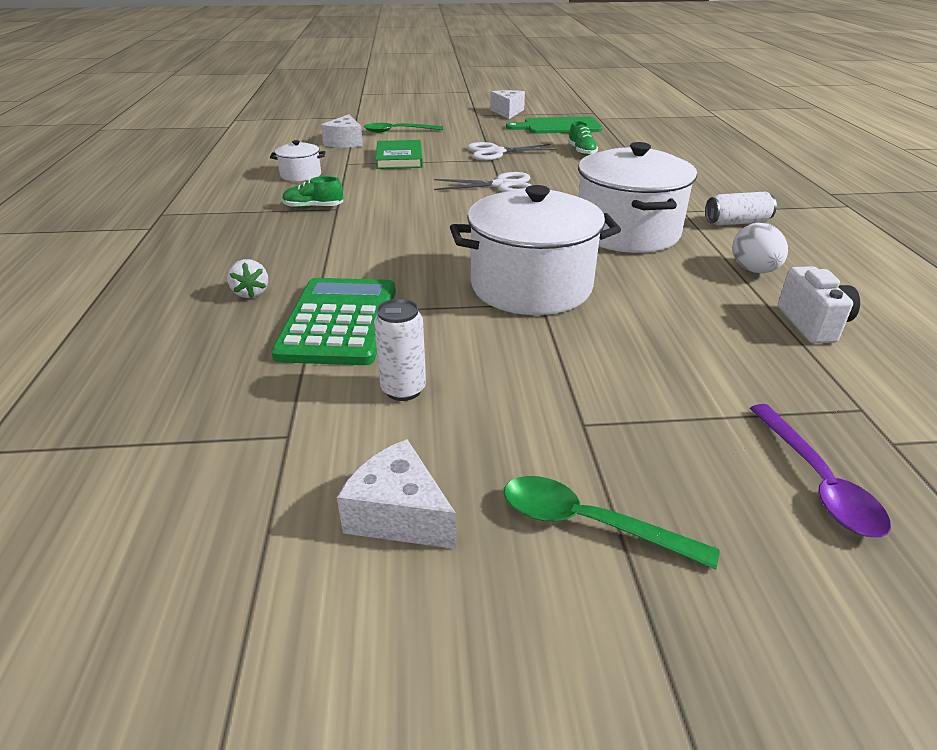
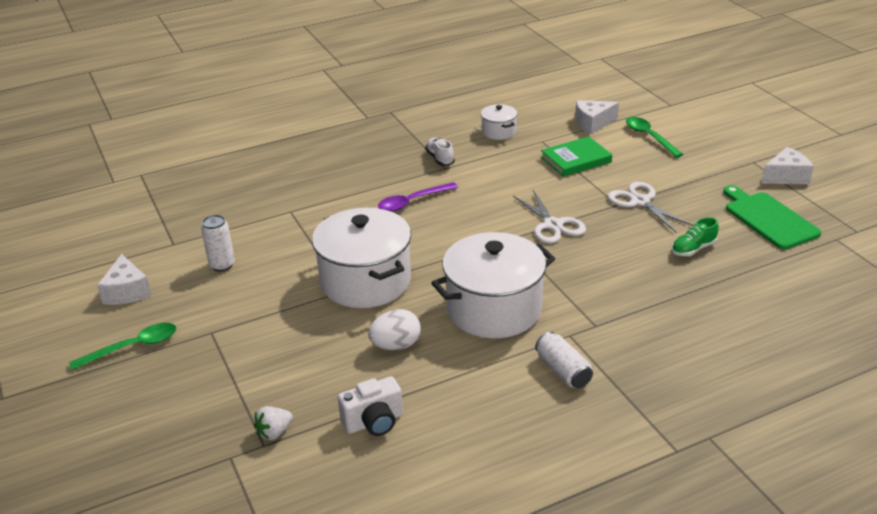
camera: 70 degrees right, 0 degrees up
white strawberry [227,259,268,298] -> white strawberry moved to [254,406,293,440]
green calculator [271,278,396,365] -> none
green shoe [282,176,343,209] -> white shoe [425,138,455,166]
white cheese [337,439,456,549] -> white cheese turned 150 degrees clockwise [97,254,152,305]
green spoon [504,476,720,569] -> green spoon turned 60 degrees clockwise [69,323,176,370]
white egg [732,223,788,273] -> white egg moved to [368,309,421,350]
purple spoon [750,404,891,538] -> purple spoon moved to [378,182,458,212]

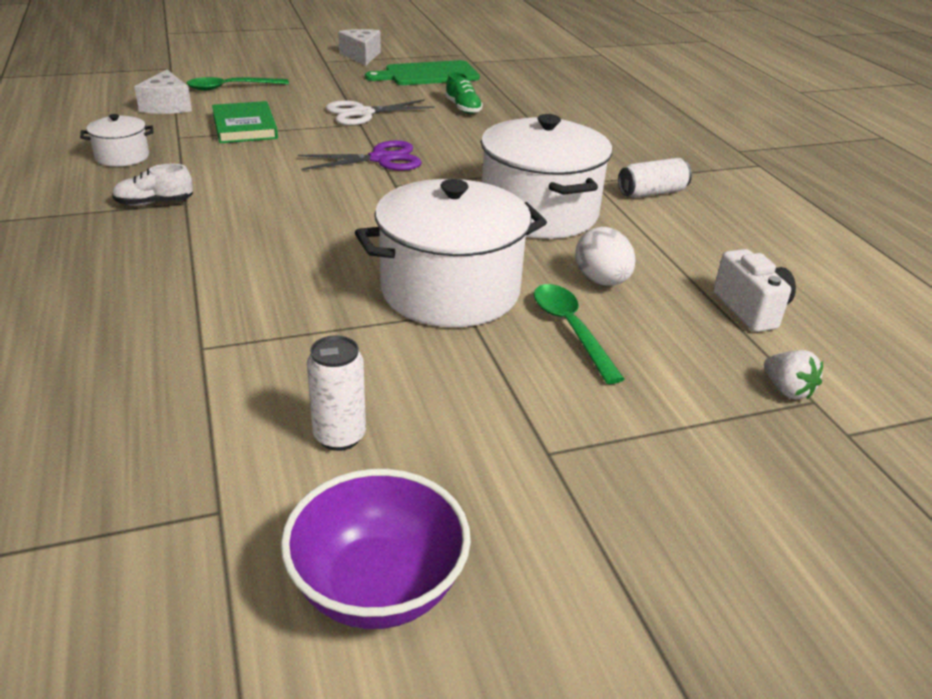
camera: 85 degrees left, 0 degrees up
green spoon [69,323,176,370] -> green spoon moved to [534,284,624,384]
white cheese [97,254,152,305] -> purple bowl [281,469,471,629]
purple spoon [378,182,458,212] -> none
white scissors [513,190,586,244] -> purple scissors [298,140,422,171]

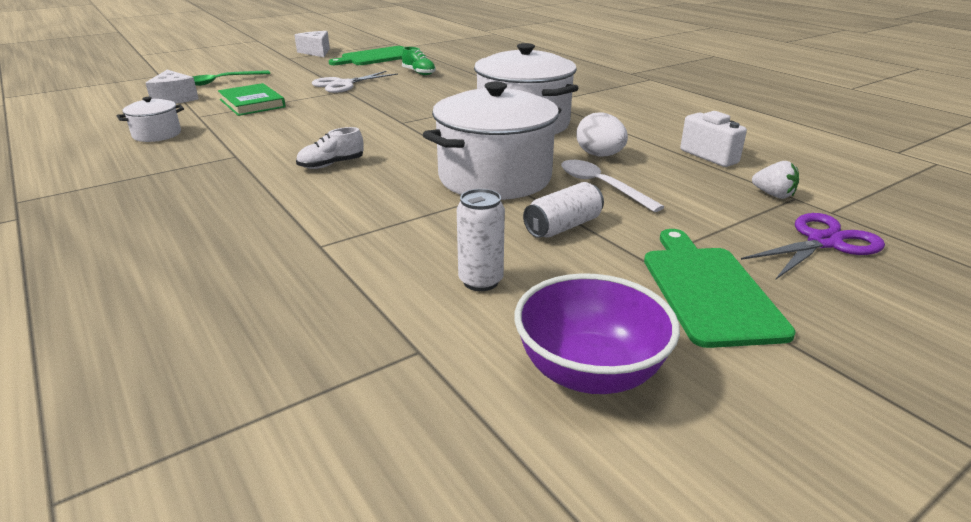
camera: 15 degrees left, 5 degrees down
white shoe [112,164,193,206] -> white shoe moved to [296,127,364,169]
purple scissors [298,140,422,171] -> purple scissors moved to [741,213,885,279]
green spoon [534,284,624,384] -> white spoon [561,160,664,212]
white can [618,158,692,198] -> white can moved to [523,182,604,238]
none -> green cutting board [644,229,796,348]

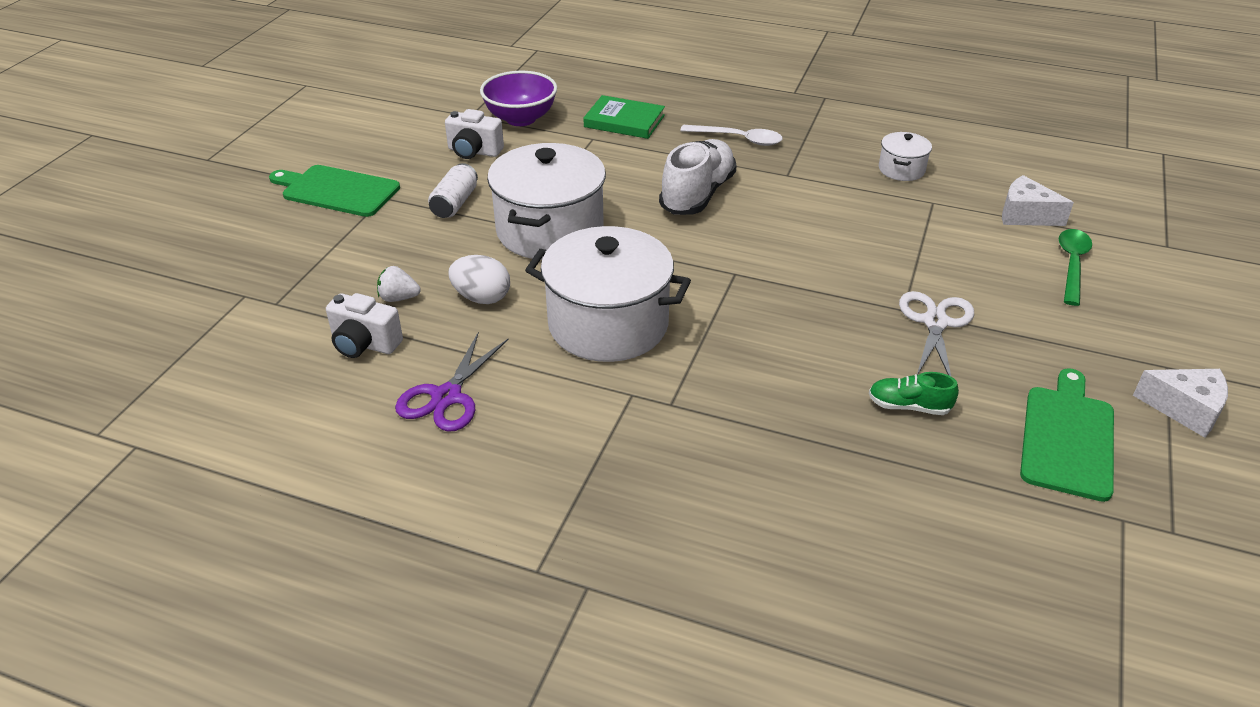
camera: 145 degrees right, 10 degrees up
green book [218,83,286,116] -> green book moved to [584,95,665,139]
white shoe [296,127,364,169] -> white shoe [659,139,737,215], size x1.92
white can [457,189,505,291] -> white camera [445,109,504,159]
purple bowl [514,273,680,394] -> purple bowl moved to [480,71,557,126]
white spoon [561,160,664,212] -> white spoon moved to [680,125,783,146]
green cutting board [644,229,796,348] -> green cutting board turned 150 degrees clockwise [269,165,400,217]
purple scissors [741,213,885,279] -> purple scissors moved to [395,332,508,432]
white strawberry [752,161,799,199] -> white strawberry moved to [377,266,420,302]

